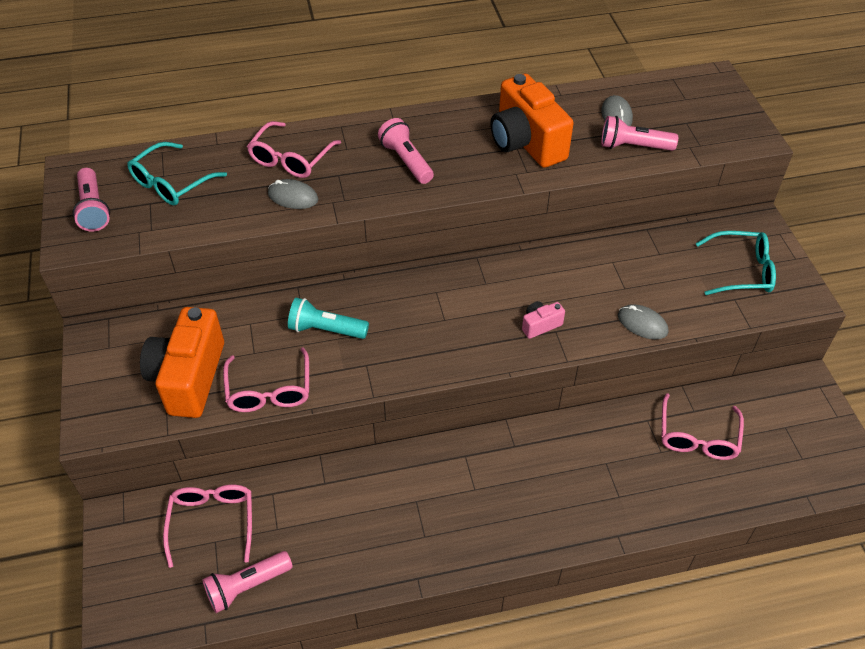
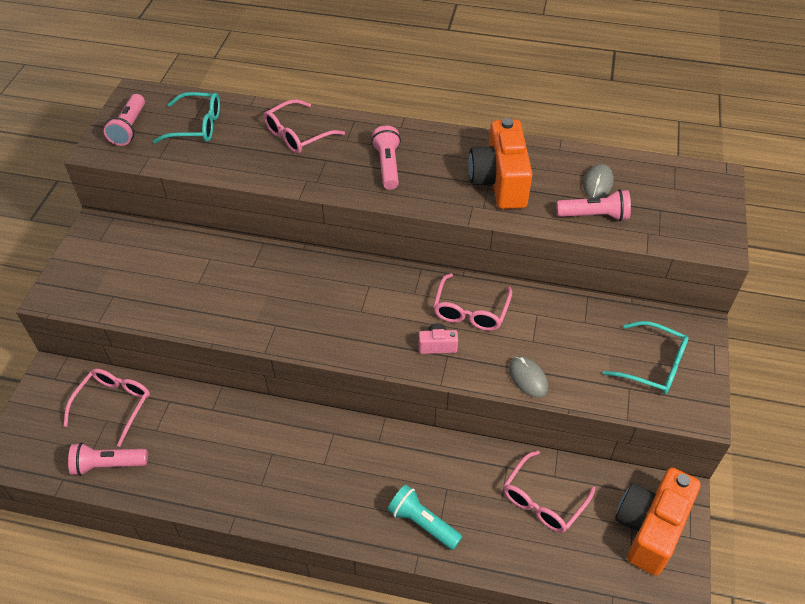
camera: 25 degrees right, 0 degrees up
turquoise glasses [127,142,227,205] -> turquoise glasses turned 150 degrees counterclockwise [153,92,220,143]
orange camera [140,307,224,418] -> orange camera moved to [615,468,701,576]
pink glasses [223,347,309,412] -> pink glasses moved to [433,273,512,331]
grey mouse [268,179,318,209] -> none
turquoise flashlight [288,298,369,339] -> turquoise flashlight moved to [388,485,462,550]
pink flashlight [601,116,678,151] -> pink flashlight turned 150 degrees clockwise [557,189,631,221]

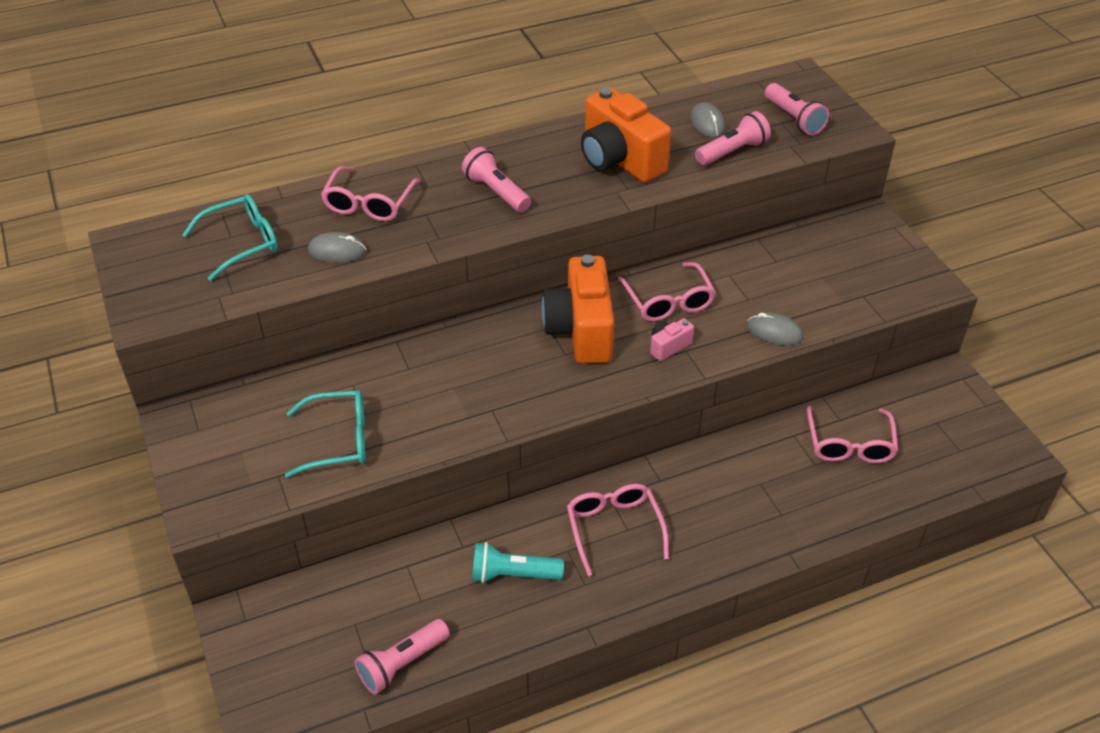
camera: 35 degrees left, 5 degrees down
pink glasses [63,369,150,447] -> pink glasses moved to [567,484,669,576]
pink flashlight [104,94,145,146] -> pink flashlight moved to [765,83,829,135]
turquoise flashlight [388,485,462,550] -> turquoise flashlight moved to [472,542,564,583]
turquoise glasses [603,321,689,394] -> turquoise glasses moved to [285,390,366,478]
orange camera [615,468,701,576] -> orange camera moved to [541,255,614,364]
none -> grey mouse [308,232,367,263]

